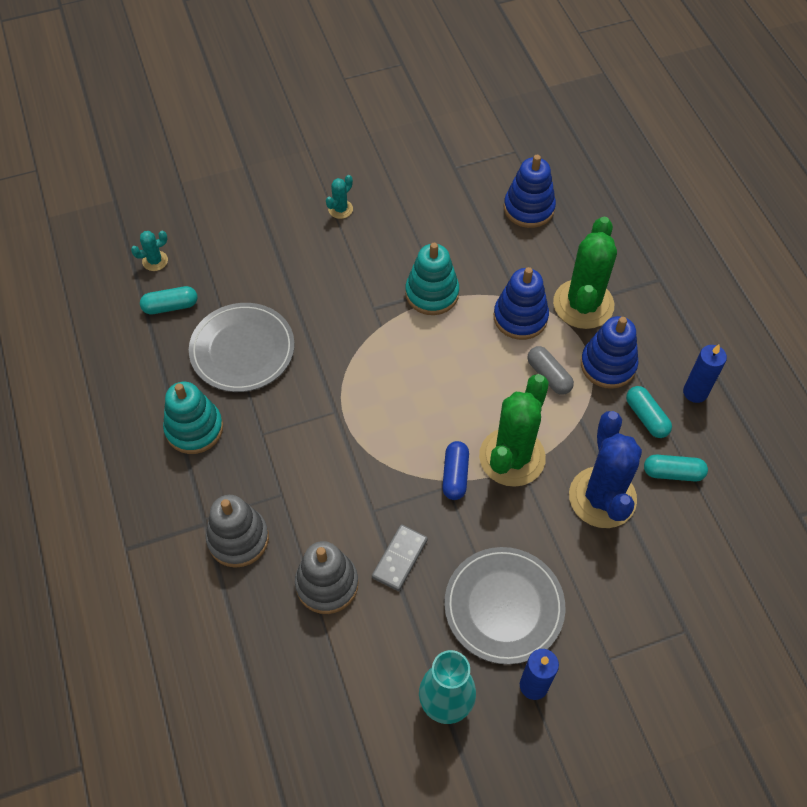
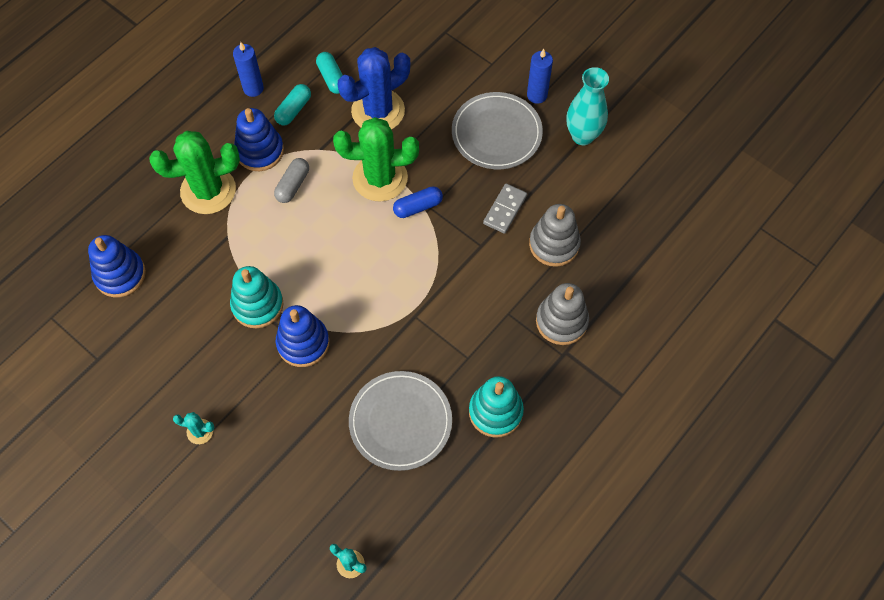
camera: 120 degrees left, 5 degrees up
turquoise capsule [140,286,198,314] -> none
grey domino [372,525,428,591] -> grey domino turned 60 degrees counterclockwise [483,183,527,234]
blue stacking toy [494,267,549,340] -> blue stacking toy moved to [276,305,330,367]

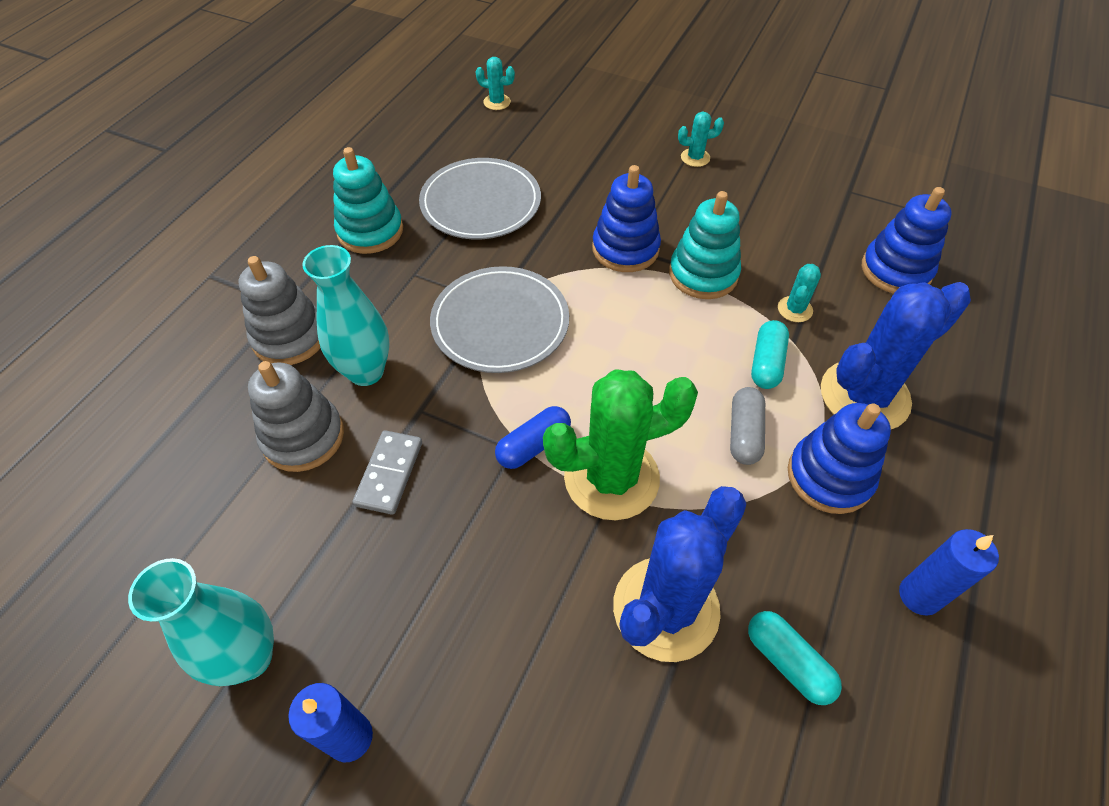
camera: 165 degrees right, 10 degrees down
green cactus [149,131,240,214] -> blue cactus [821,282,971,429]
turquoise capsule [274,84,311,125] -> turquoise capsule moved to [751,320,789,389]
grey plate [452,92,543,169] -> grey plate moved to [430,266,569,373]
none -> turquoise vase [302,245,389,386]
none -> turquoise cactus [778,264,821,322]

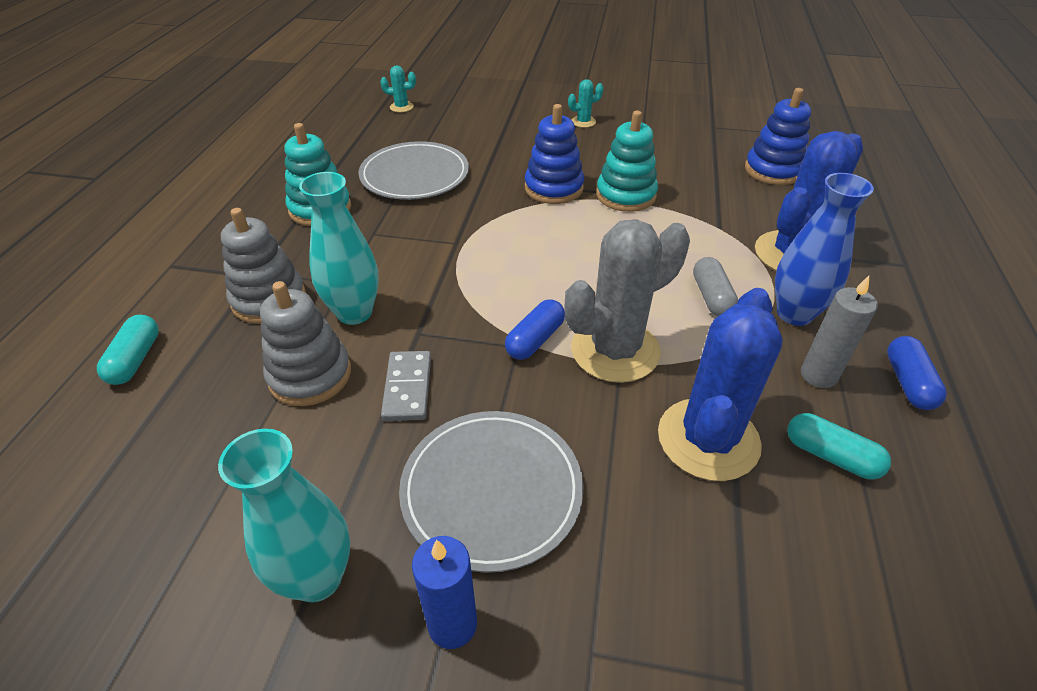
camera: 15 degrees left, 10 degrees down
grey plate [430,266,569,373] -> grey plate moved to [399,411,584,573]
green cactus [543,369,698,520] -> grey cactus [564,219,690,383]
turquoise capsule [751,320,789,389] -> turquoise capsule moved to [97,315,159,385]
turquoise cactus [778,264,821,322] -> none
blue stacking toy [788,403,891,514] -> blue vase [775,173,874,326]
blue candle [899,529,999,616] -> blue capsule [887,336,947,410]
none -> grey candle [801,276,878,388]

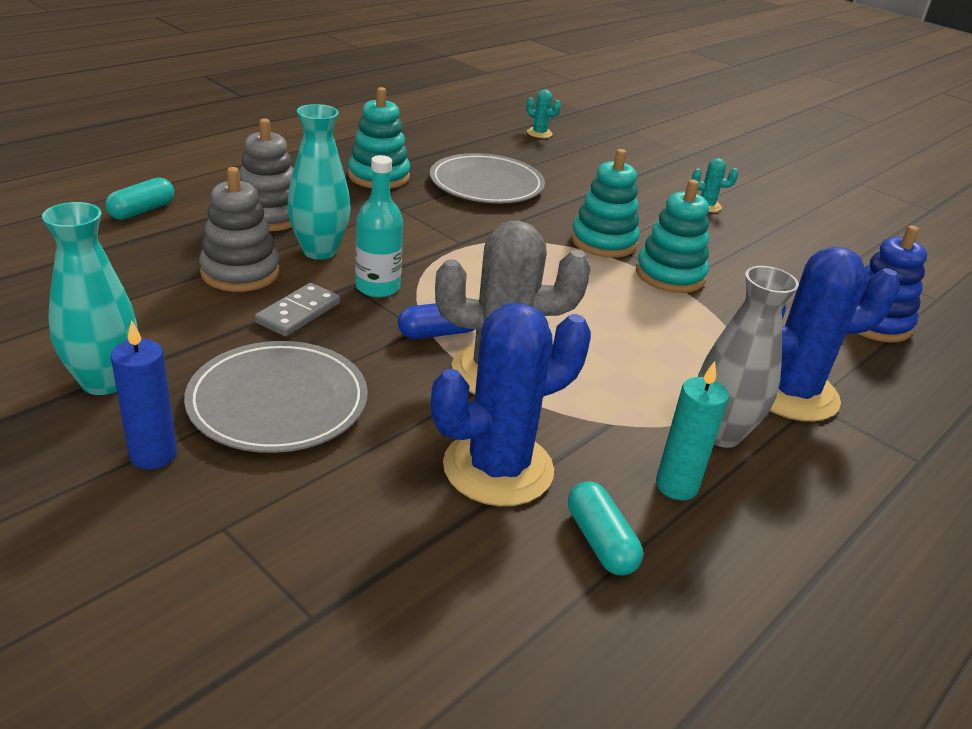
camera: 30 degrees right, 10 degrees down
blue stacking toy [525,104,584,204] -> turquoise stacking toy [571,149,640,258]
grey capsule [693,257,738,316] -> none
blue vase [775,173,874,326] -> grey vase [698,266,799,448]
grey candle [801,276,878,388] -> turquoise candle [656,361,729,500]
blue capsule [887,336,947,410] -> none
none -> turquoise bottle [355,155,403,297]

